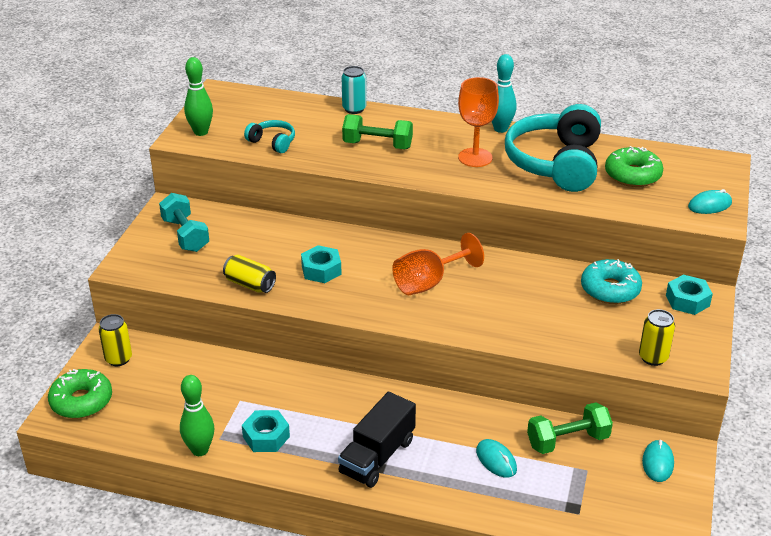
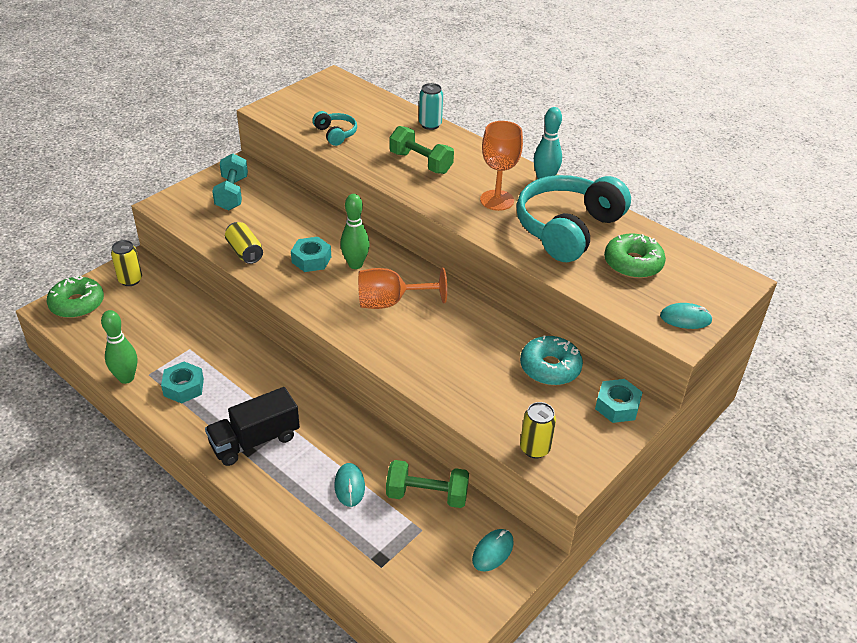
camera: 25 degrees right, 5 degrees up
green bowling pin [184,57,213,136] -> green bowling pin moved to [340,194,370,269]

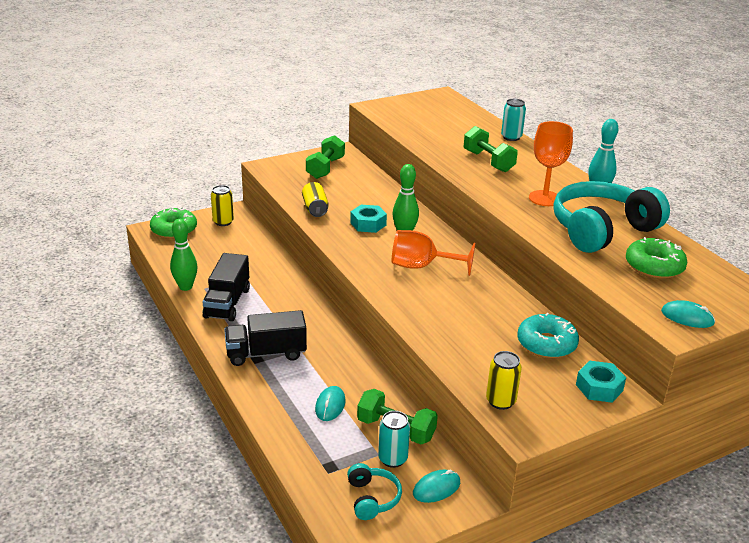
camera: 20 degrees right, 10 degrees down
turquoise nut [161,362,204,404] -> black truck [203,253,250,321]
turquoise dumbbell [212,154,248,211] -> green dumbbell [306,135,345,179]
turquoise headphones [312,111,357,146] -> turquoise headphones moved to [347,463,402,520]
none -> turquoise can [378,411,410,468]

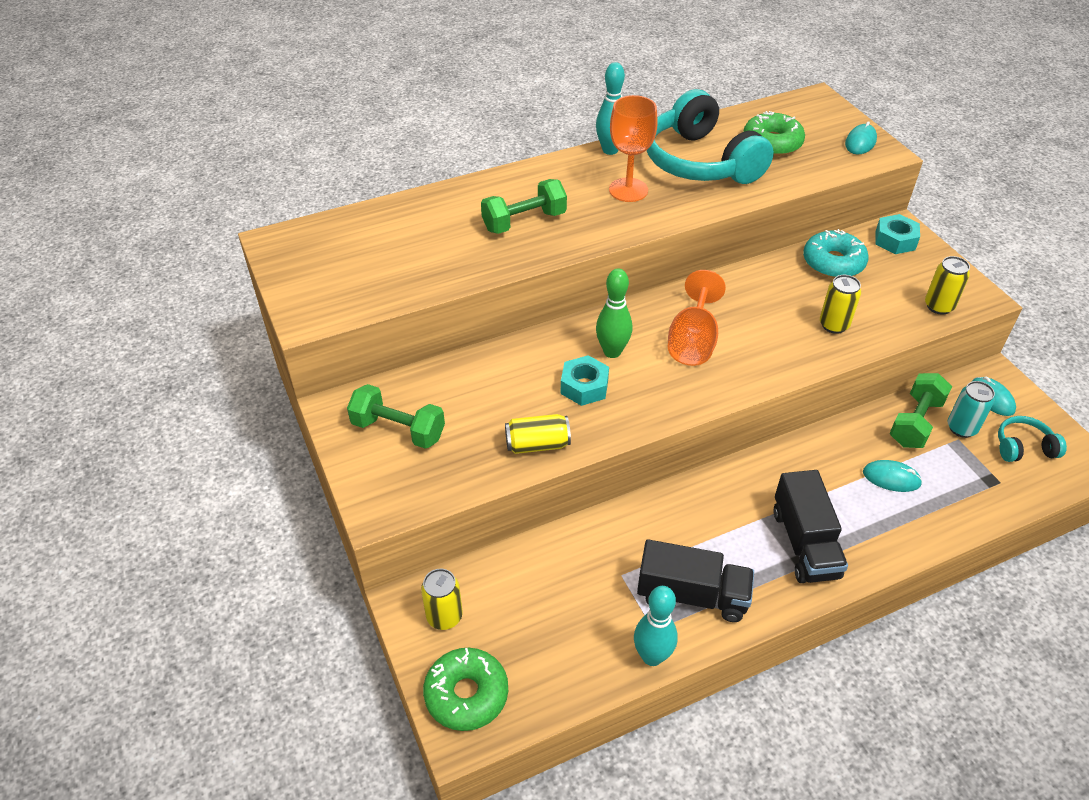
camera: 85 degrees left, 15 degrees up
green bowling pin [170,219,197,291] -> turquoise bowling pin [634,586,678,666]
turquoise can [501,99,526,141] -> none
none -> yellow can [820,275,861,334]

